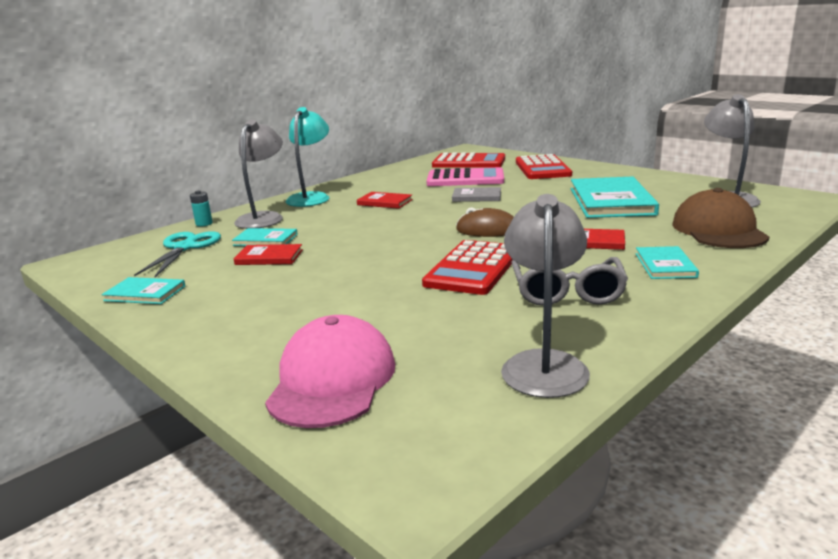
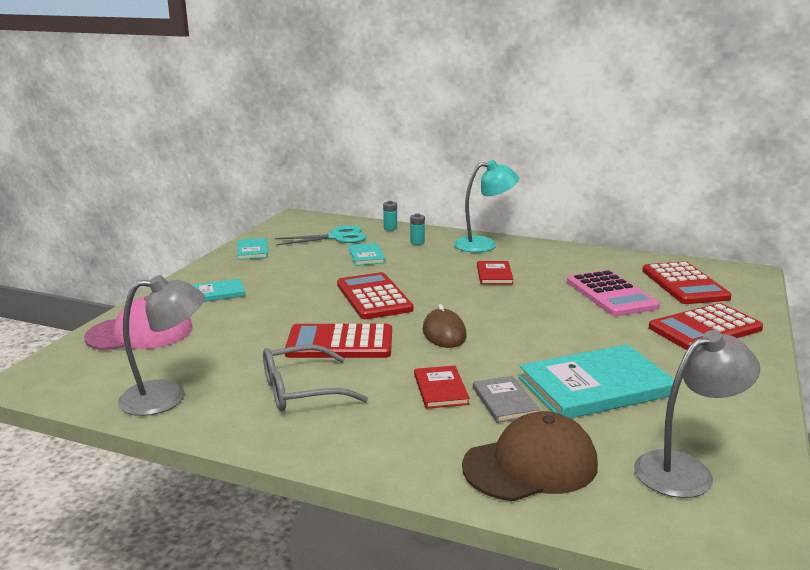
camera: 65 degrees right, 0 degrees up
grey lamp [234,120,283,229] -> turquoise battery [410,213,425,245]
red book [234,244,303,265] -> none
grey book [452,187,501,202] -> grey book moved to [473,376,540,423]
turquoise book [636,246,699,279] -> turquoise book moved to [192,279,245,302]
none -> red calculator [337,272,413,319]

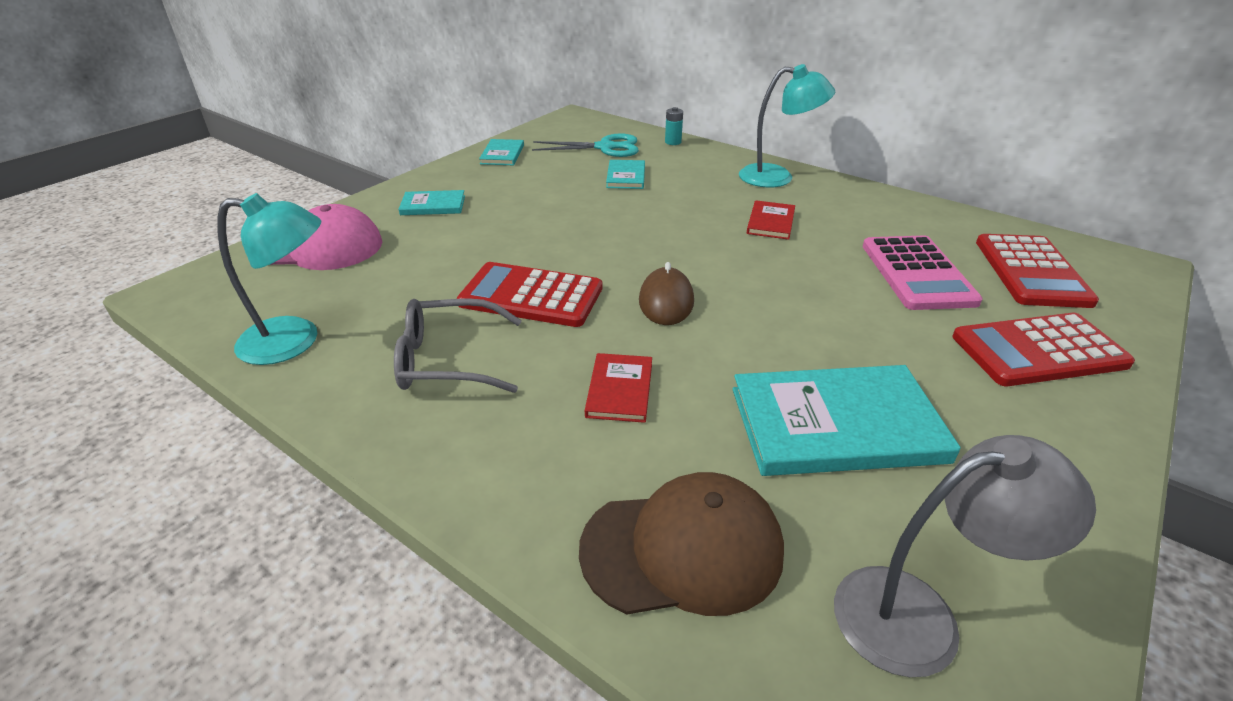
camera: 15 degrees right, 15 degrees up
grey lamp [118,275,205,416] -> turquoise lamp [217,193,321,365]
red calculator [337,272,413,319] -> none
turquoise battery [410,213,425,245] -> none
grey book [473,376,540,423] -> none

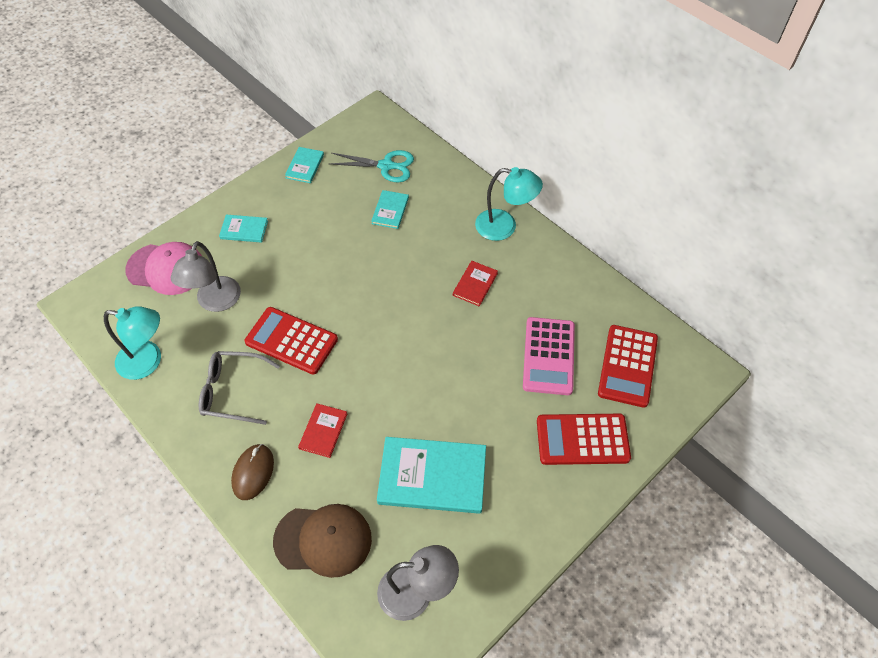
camera: 10 degrees right, 20 degrees up
brown mouse [639,262,694,325] -> brown mouse moved to [231,444,274,500]
turquoise battery [665,107,683,145] -> none
none -> grey lamp [171,241,241,312]

